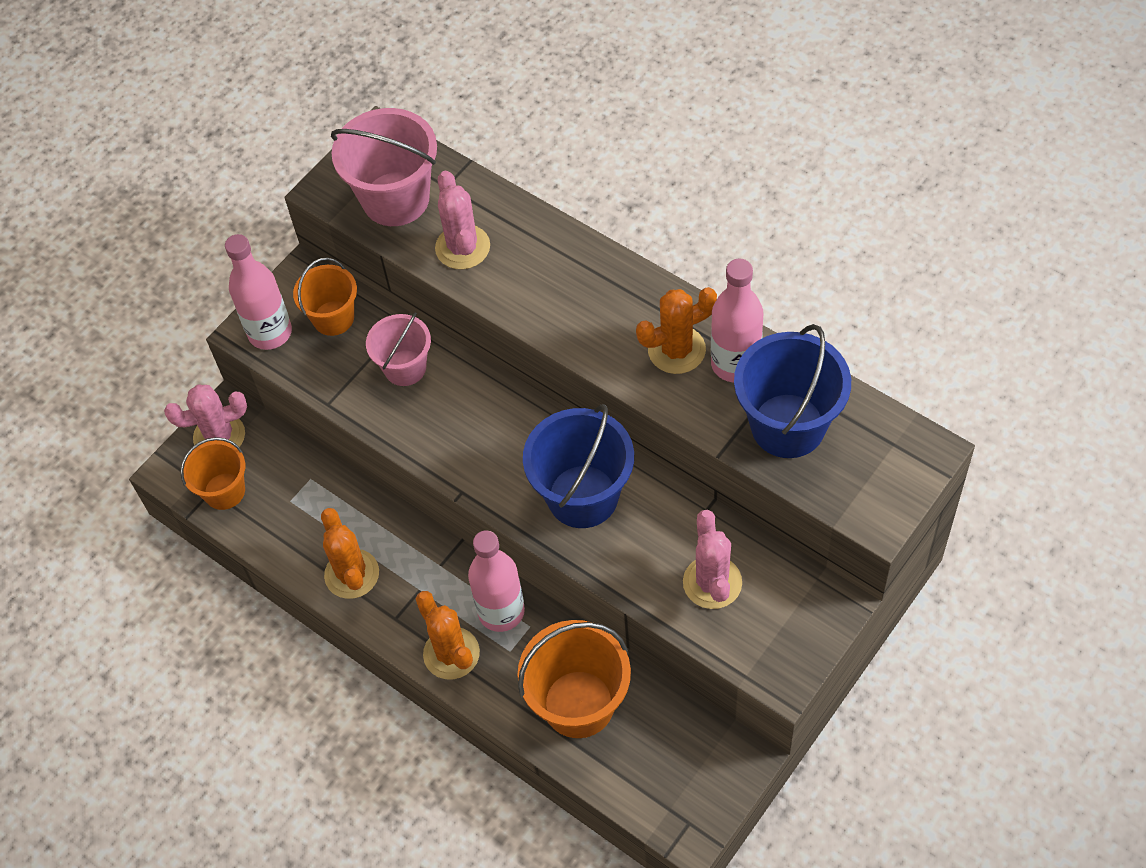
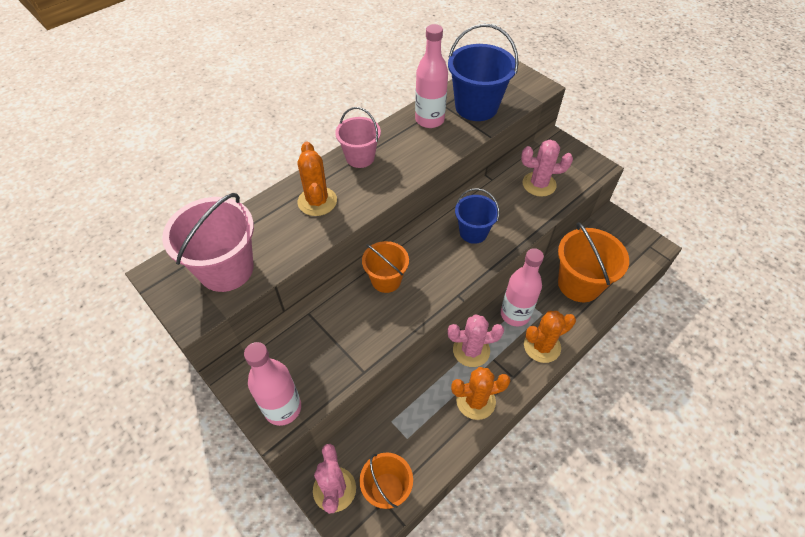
camera: 85 degrees left, 5 degrees down
orange bucket [293,258,357,336] -> orange bucket moved to [362,241,409,293]
pink bucket [366,312,431,386] -> pink bucket moved to [335,107,381,168]
pink cactus [435,171,490,269] -> pink cactus moved to [447,314,504,367]
blue bucket [523,404,634,528] -> blue bucket [455,188,500,244], size x0.62
orange cactus [636,287,717,374] -> orange cactus moved to [297,142,337,216]

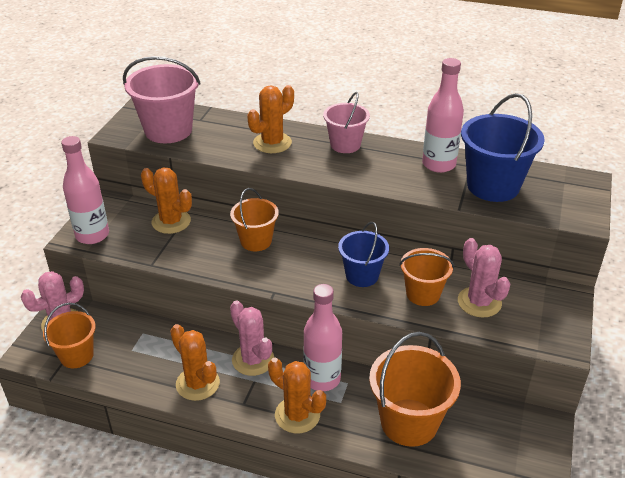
camera: 60 degrees right, 15 degrees down
none -> orange cactus [141,168,192,234]
none -> orange bucket [399,248,454,306]

